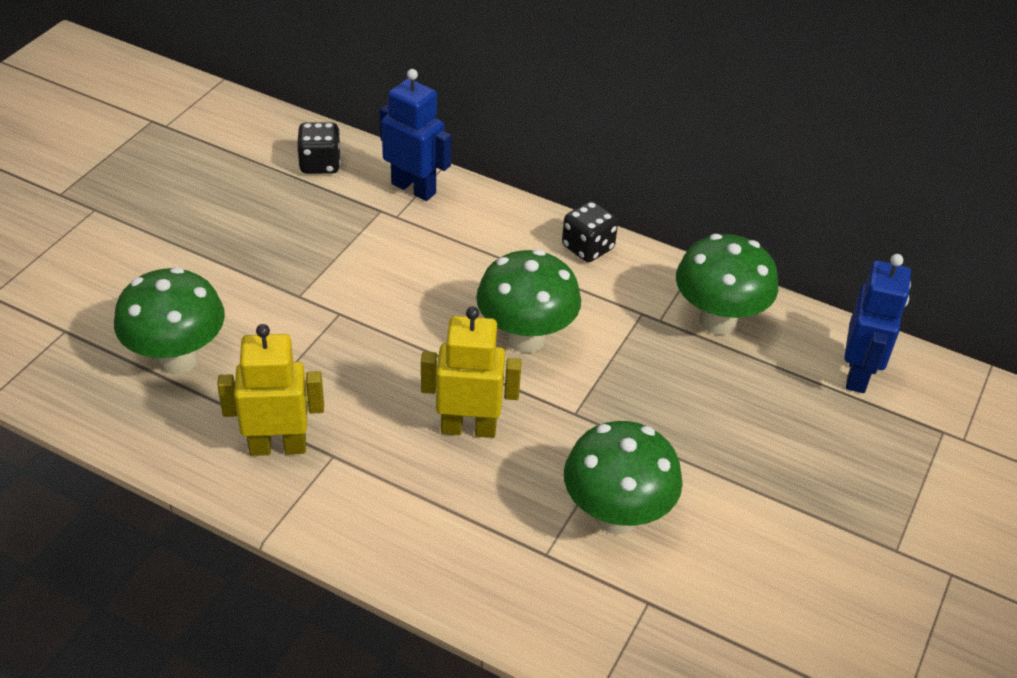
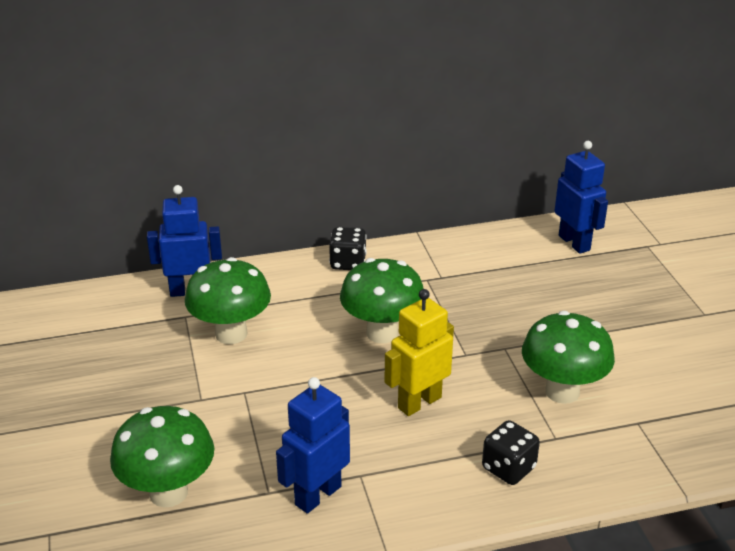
camera: 40 degrees left, 10 degrees down
yellow robot [217,324,324,456] -> blue robot [276,377,350,513]
black dice [297,122,341,174] -> black dice moved to [482,420,540,485]
green mushroom [676,234,778,335] -> green mushroom moved to [185,257,271,344]

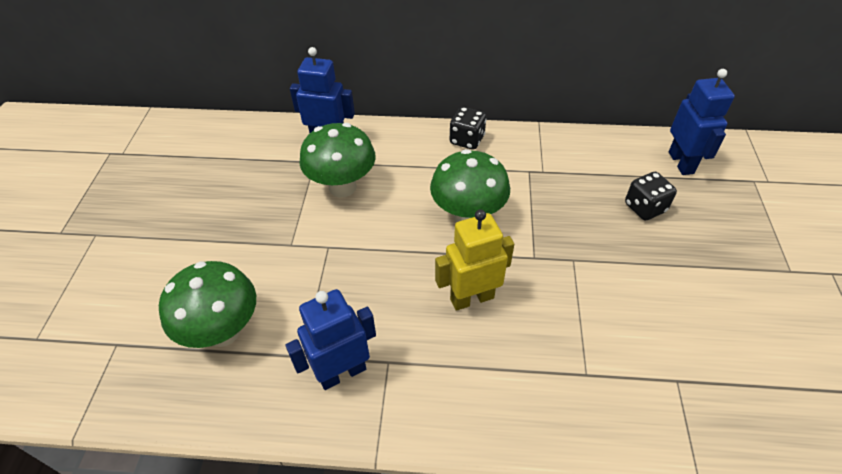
camera: 20 degrees right, 15 degrees up
black dice [482,420,540,485] -> black dice moved to [625,172,677,221]
green mushroom [522,311,615,404] -> none

